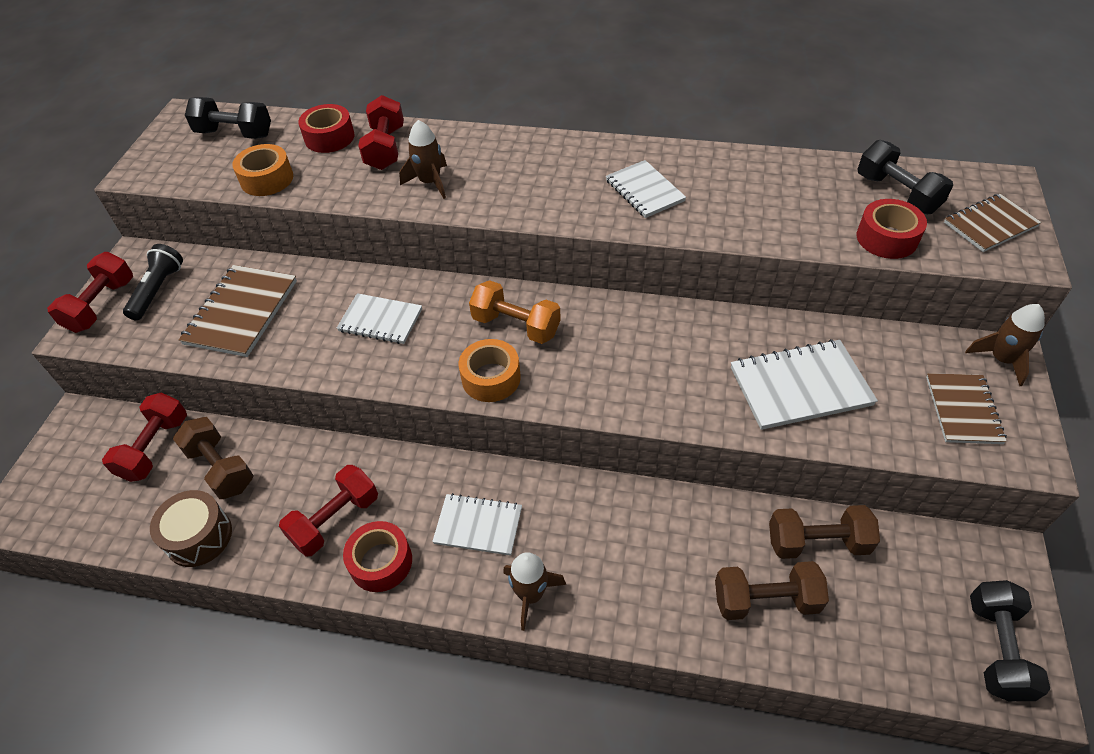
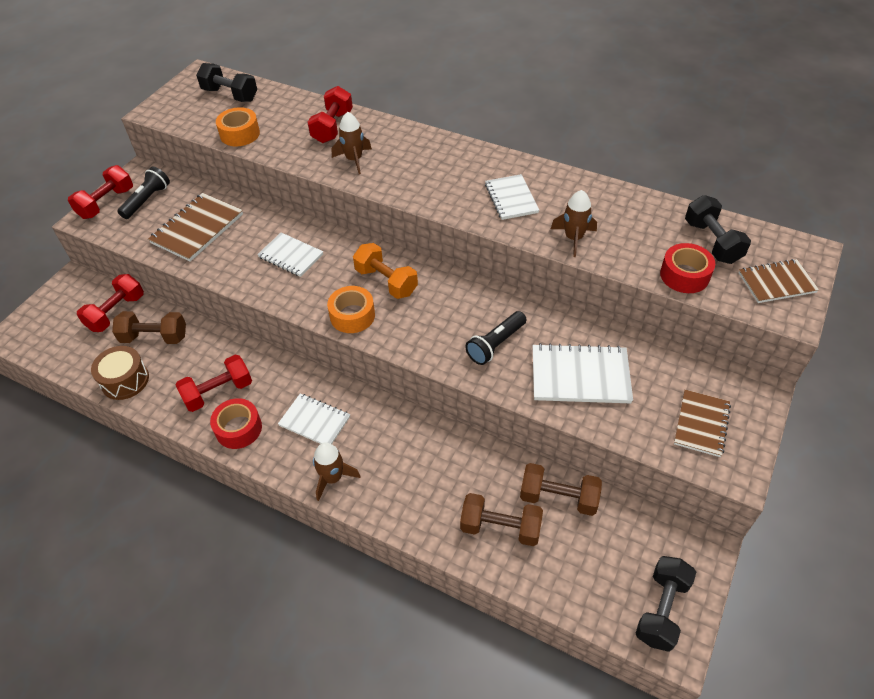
camera: 15 degrees right, 0 degrees up
brown dumbbell [173,417,254,499] -> brown dumbbell turned 60 degrees counterclockwise [112,311,186,344]
red tape [298,104,355,153] -> none
brown rocket [965,304,1045,386] -> brown rocket moved to [551,190,597,257]
none -> black flashlight [465,311,527,365]

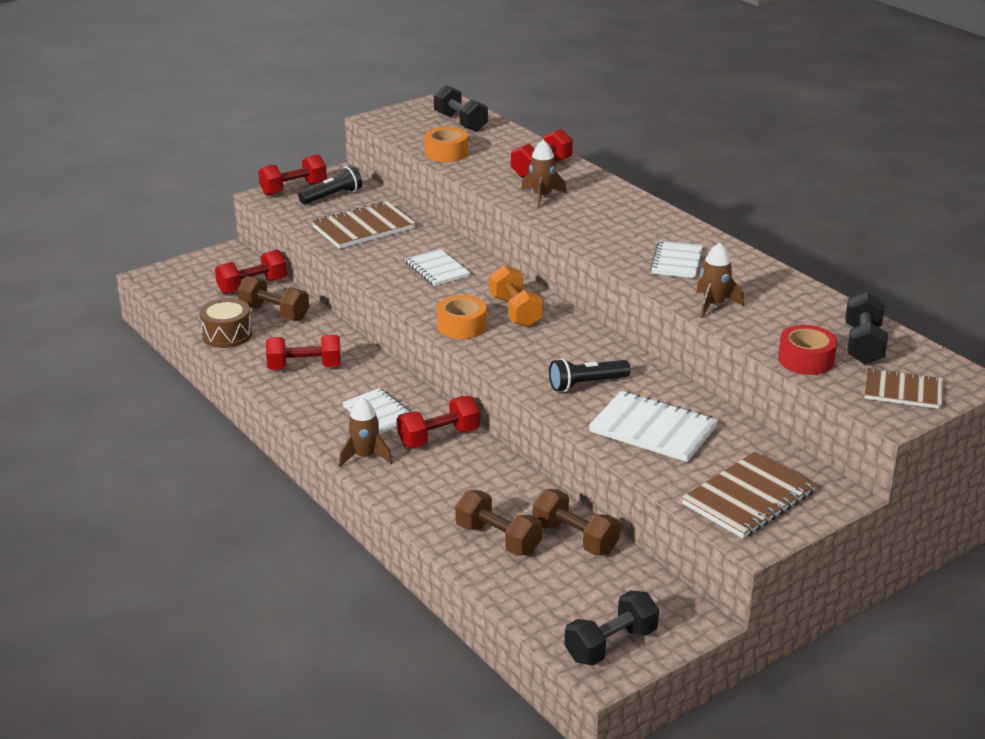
camera: 25 degrees right, 20 degrees down
red tape [210,398,262,449] -> none
brown notebook [674,390,731,457] -> brown notebook [682,452,817,538], size x1.51
none -> red dumbbell [397,396,480,448]

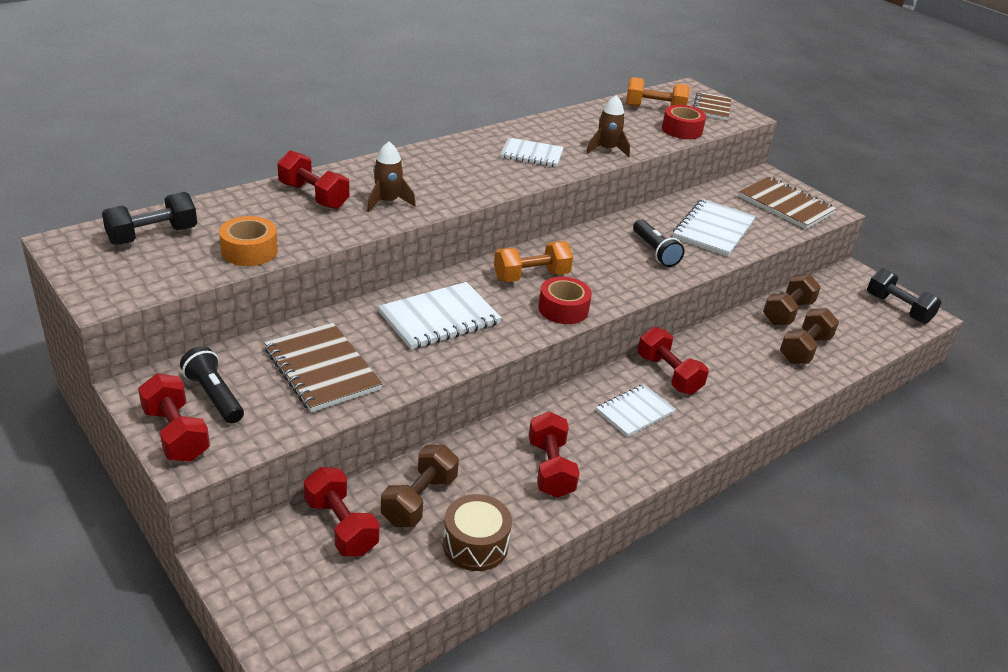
camera: 95 degrees left, 5 degrees up
brown rocket [339,397,392,467] -> none
white notebook [405,249,470,286] -> white notebook [378,282,502,350], size x1.51
orange tape [437,295,487,339] -> red tape [538,277,592,324]
black dumbbell [845,292,888,364] -> orange dumbbell [626,77,690,107]

